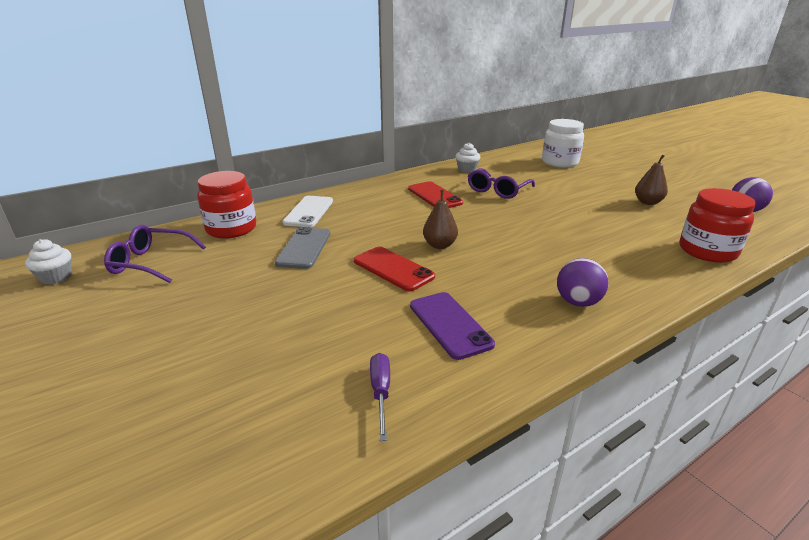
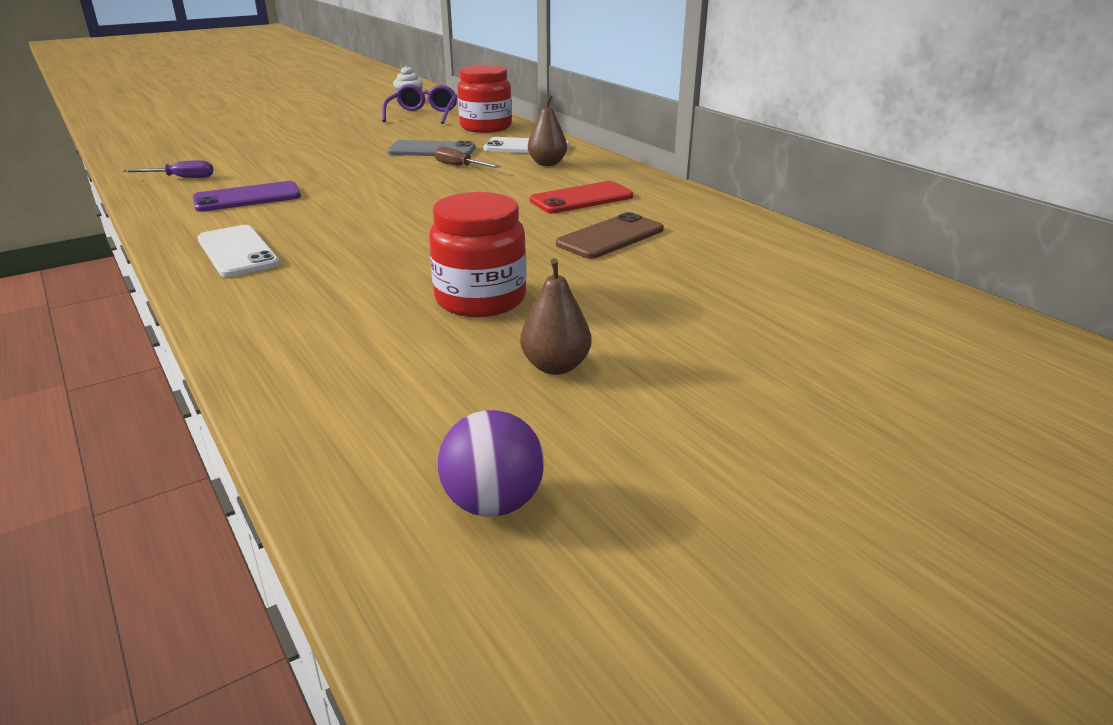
camera: 90 degrees right, 0 degrees up
red phone [354,247,435,292] -> none
brown pear [423,190,458,249] -> brown pear moved to [528,95,567,166]
white cupcake [455,143,480,173] -> none
purple glasses [468,168,535,199] -> brown phone [556,212,664,259]
white jar [542,119,584,167] -> none
purple ball [557,258,609,307] -> white phone [197,225,280,277]
red jar [679,188,756,263] -> red jar moved to [429,192,527,317]
none -> brown screwdriver [434,146,501,168]

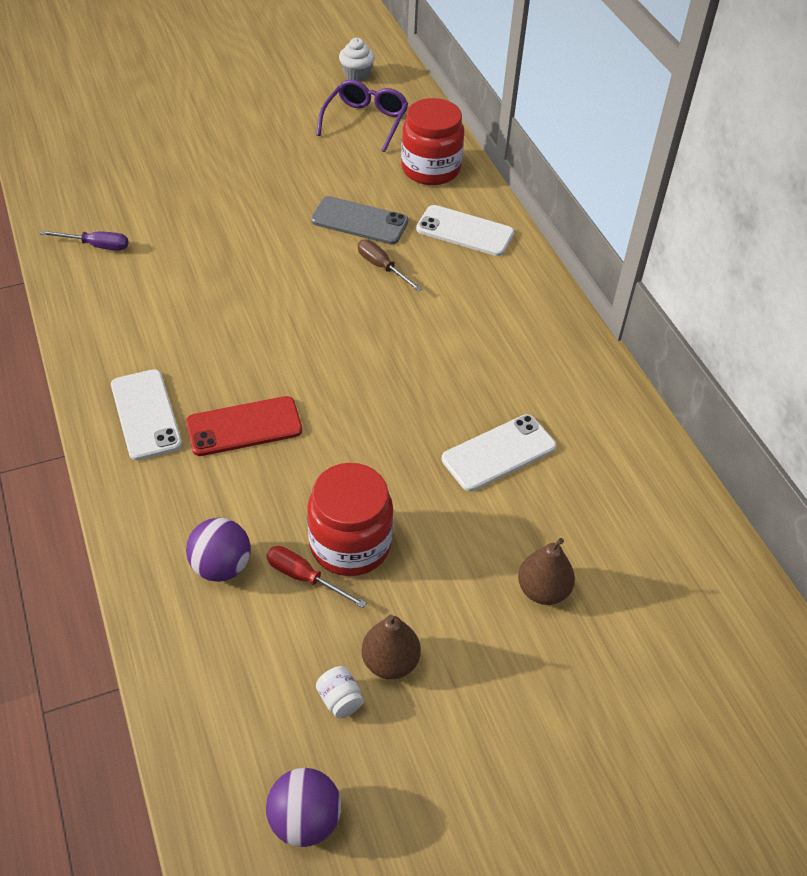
camera: 10 degrees right, 20 degrees up
purple phone [193,181,301,212] -> none
brown pear [528,95,567,166] -> brown pear moved to [518,538,575,605]
red phone [530,181,633,213] -> red phone moved to [186,396,302,456]
brown phone [556,212,664,259] -> white phone [442,414,556,491]
none -> purple ball [186,518,251,582]
none -> red screwdriver [266,546,366,608]
none -> white jar [316,666,364,718]

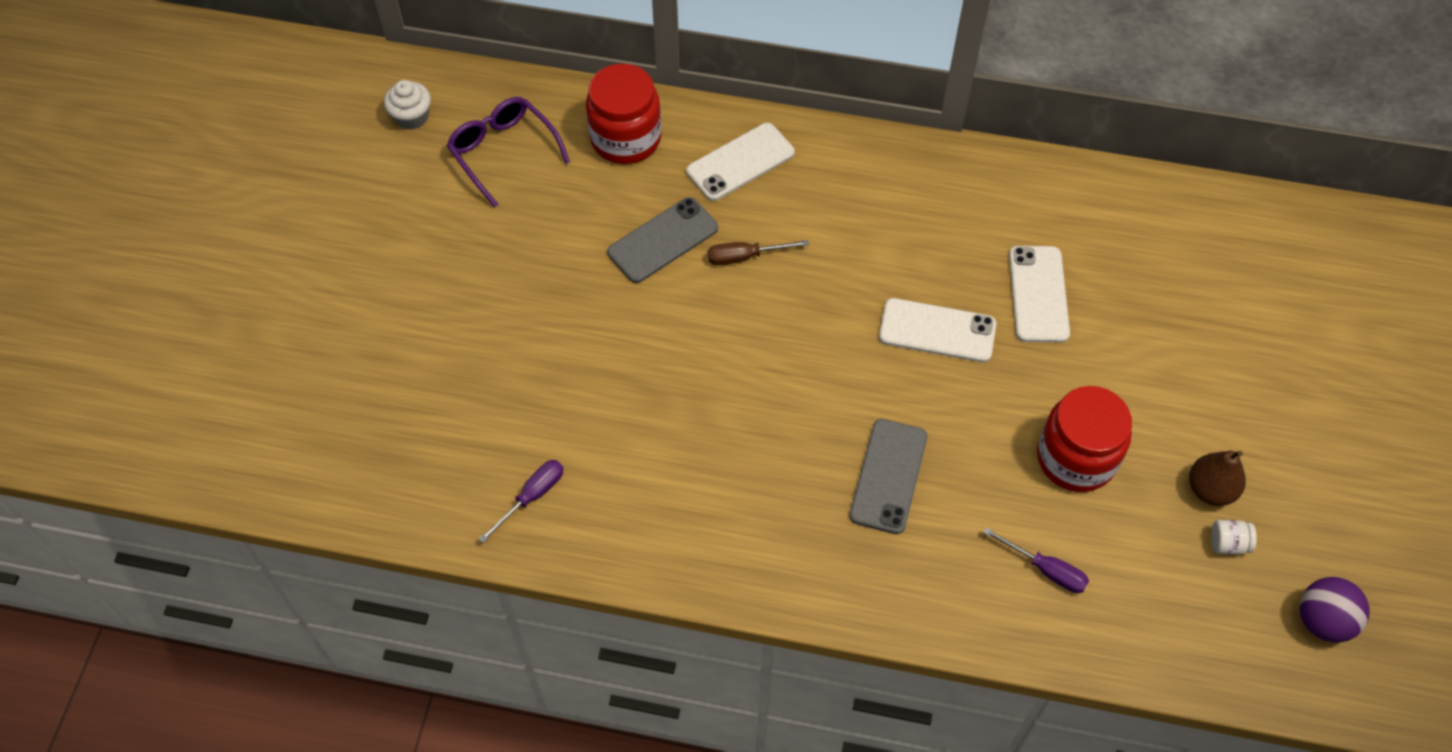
camera: 55 degrees left, 10 degrees up
white phone [111,369,182,460] -> white phone moved to [879,298,996,362]
red phone [186,396,302,456] -> grey phone [850,419,928,534]
purple ball [186,518,251,582] -> purple screwdriver [983,527,1089,593]
red screwdriver [266,546,366,608] -> none
brown pear [518,538,575,605] -> none

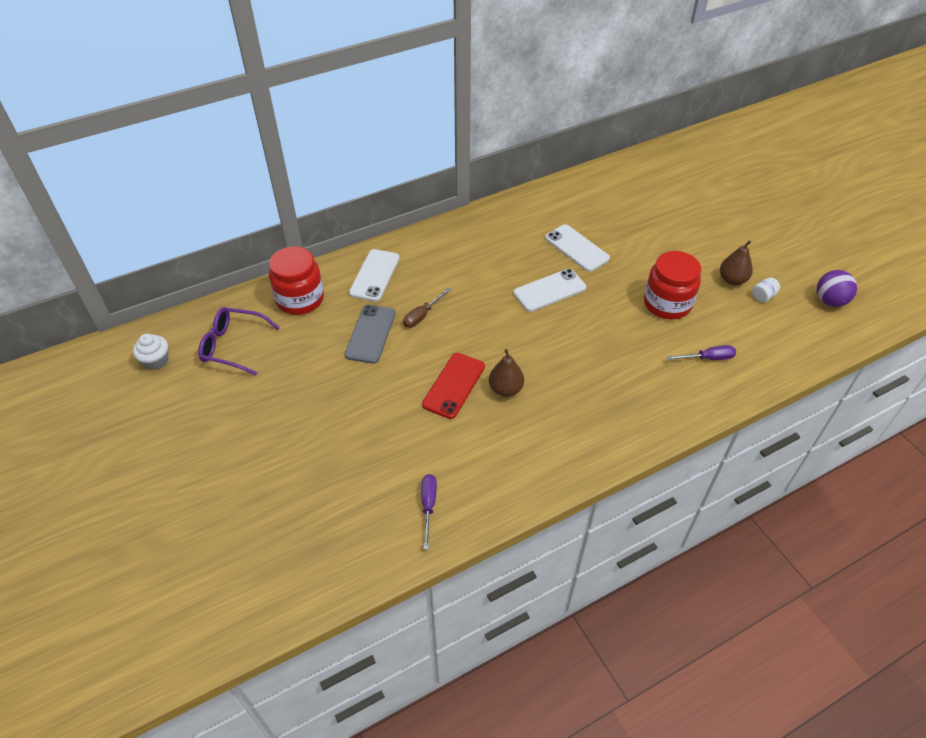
camera: 40 degrees left, 10 degrees down
grey phone [850,419,928,534] -> none
none -> red phone [422,353,485,419]
none -> brown pear [489,349,524,397]

